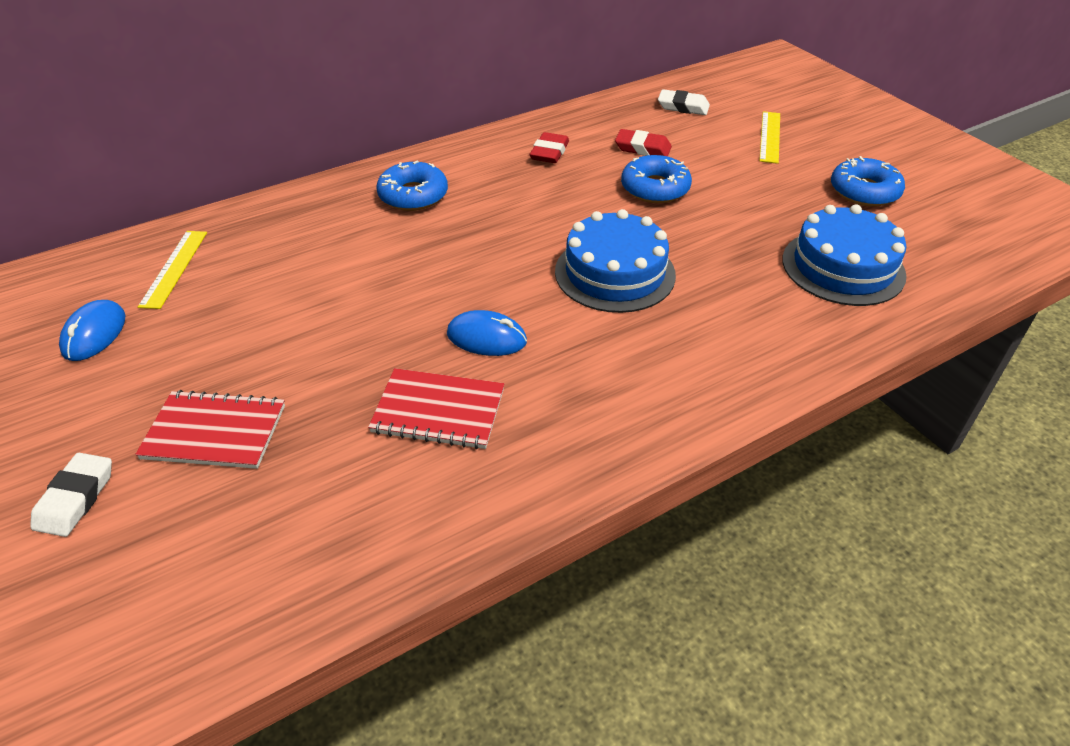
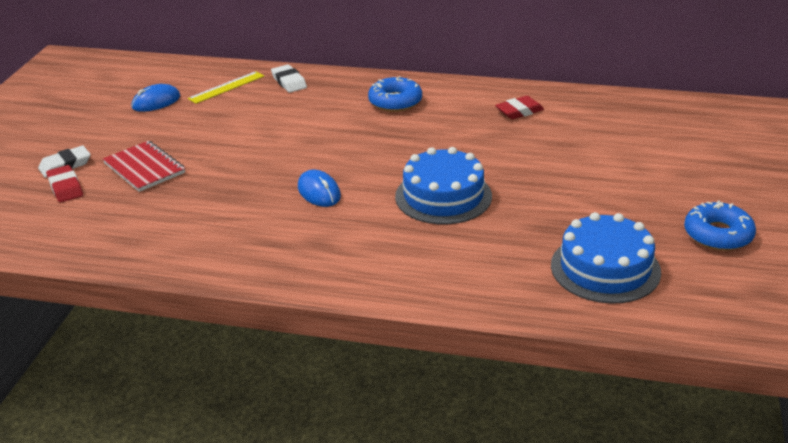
camera: 45 degrees right, 10 degrees down
red notebook [368,368,504,449] -> none
red eraser [615,129,672,157] -> red eraser moved to [46,165,83,202]
blue donut [621,155,692,203] -> none
white eraser [658,89,710,115] -> white eraser moved to [271,64,307,93]
yellow ruler [759,111,780,164] -> none

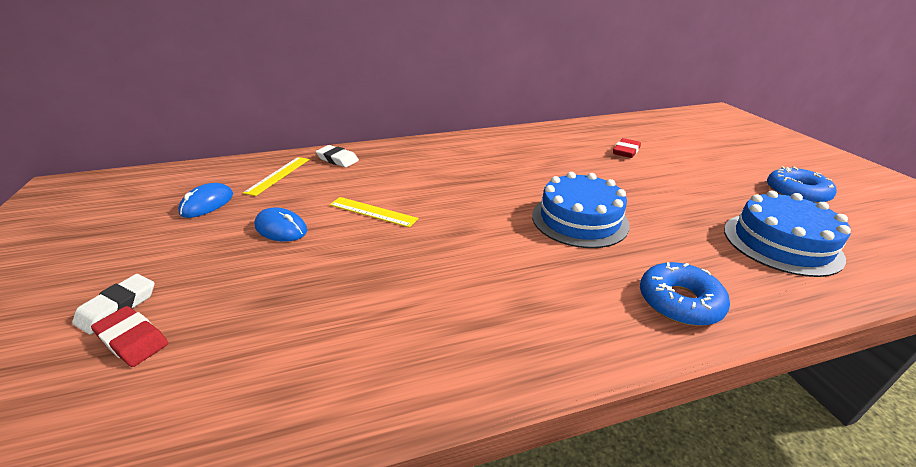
camera: 30 degrees left, 0 degrees up
red notebook [103,141,185,192] -> none
blue mouse [298,170,341,207] -> blue mouse moved to [255,207,307,242]
blue donut [368,76,422,112] -> blue donut moved to [640,262,730,326]
red eraser [495,96,544,119] -> red eraser moved to [613,138,641,158]
none -> yellow ruler [330,197,419,228]

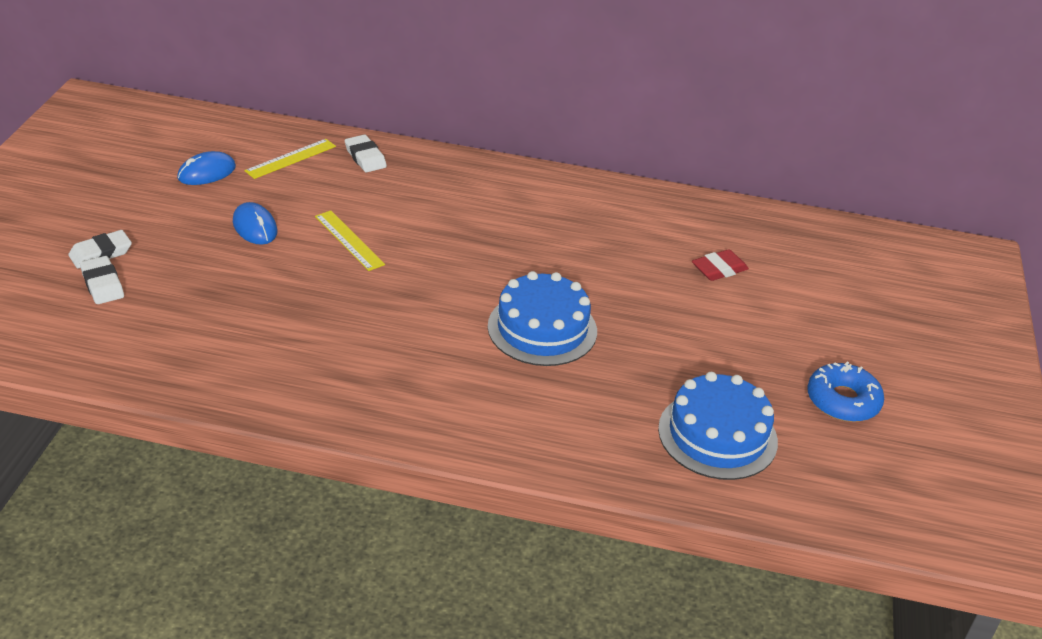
camera: 25 degrees right, 5 degrees up
red eraser [91,306,168,367] -> white eraser [80,256,124,304]
blue donut [640,262,730,326] -> none

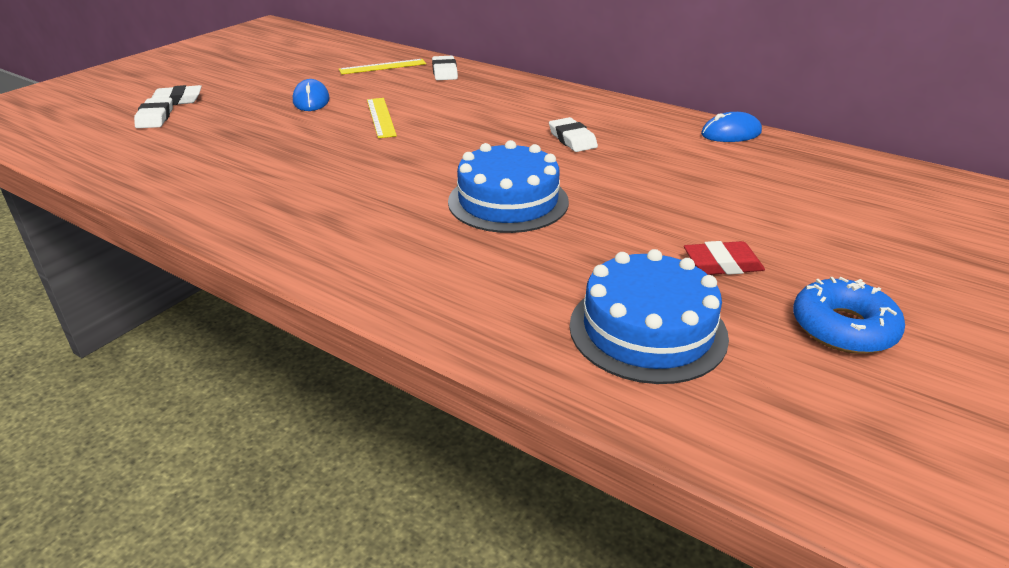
camera: 25 degrees right, 5 degrees down
blue mouse [177,151,236,185] -> blue mouse moved to [701,112,762,142]
red eraser [692,249,749,281] -> red eraser moved to [684,241,765,275]
none -> white eraser [549,117,598,152]

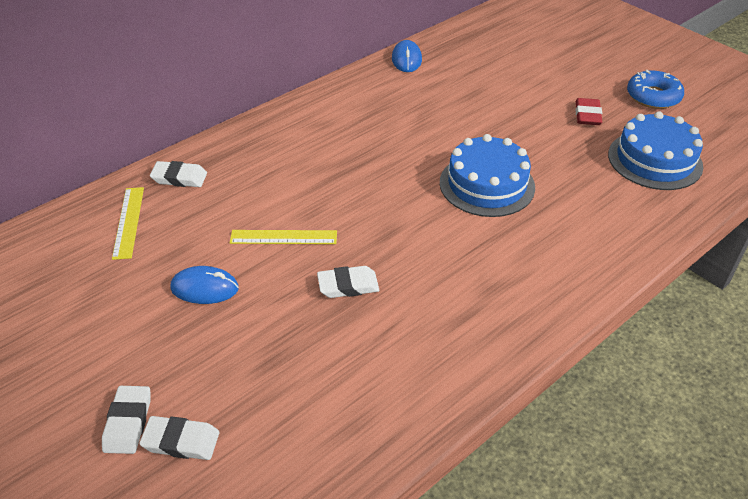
camera: 75 degrees left, 10 degrees up
white eraser [549,117,598,152] -> white eraser moved to [317,266,379,298]

